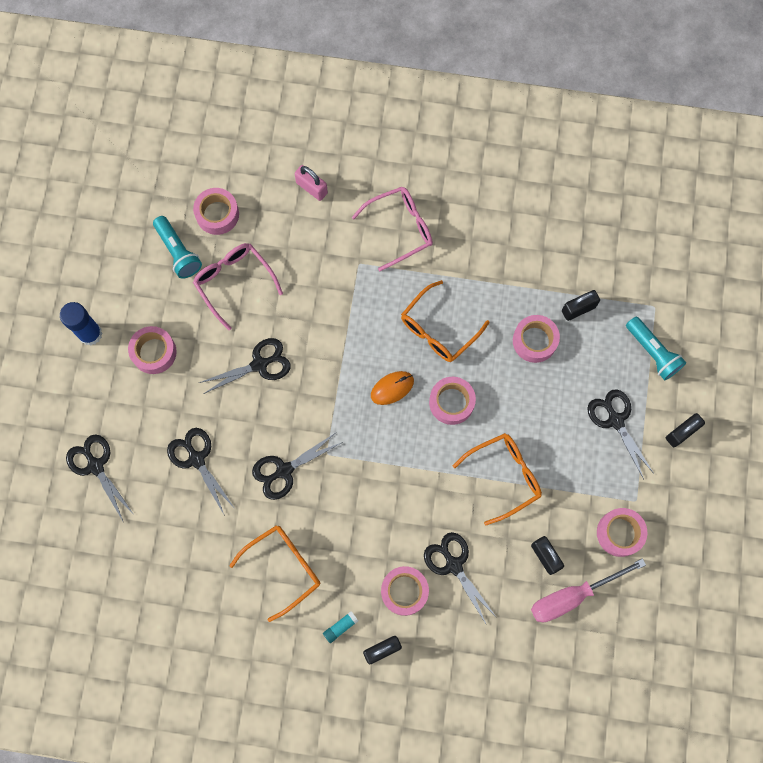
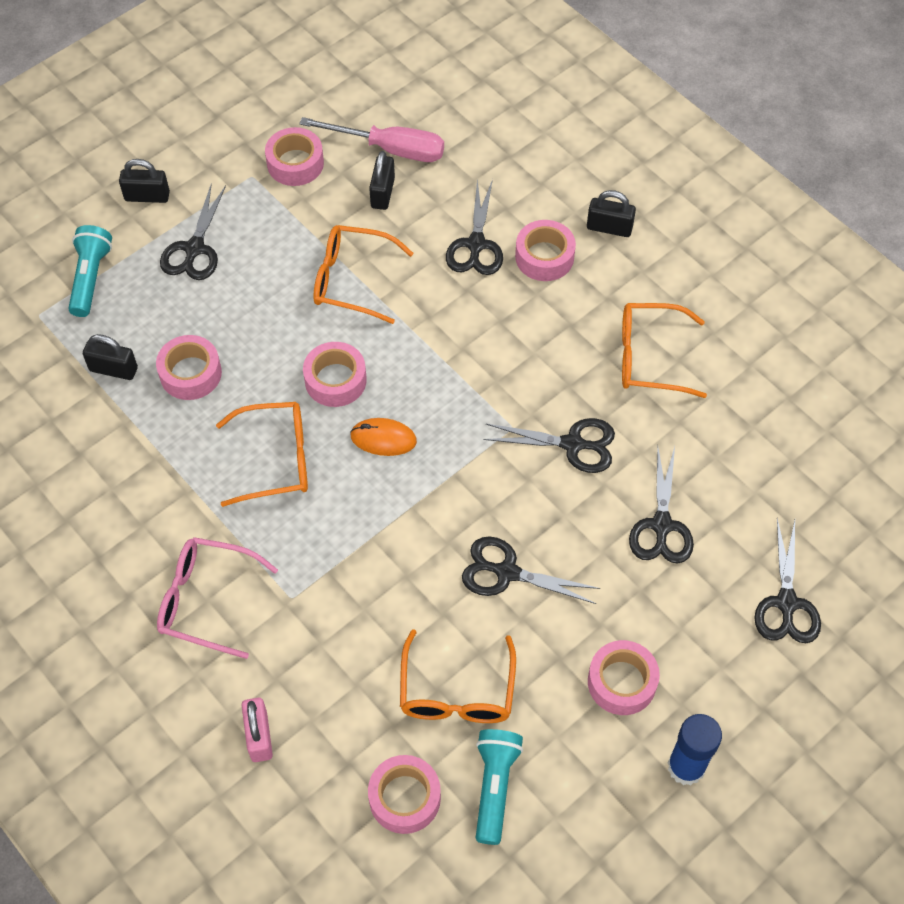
camera: 140 degrees left, 15 degrees down
pink glasses [193,243,283,330] -> orange glasses [400,629,516,723]
turquoise glue stick [323,611,358,643] -> none

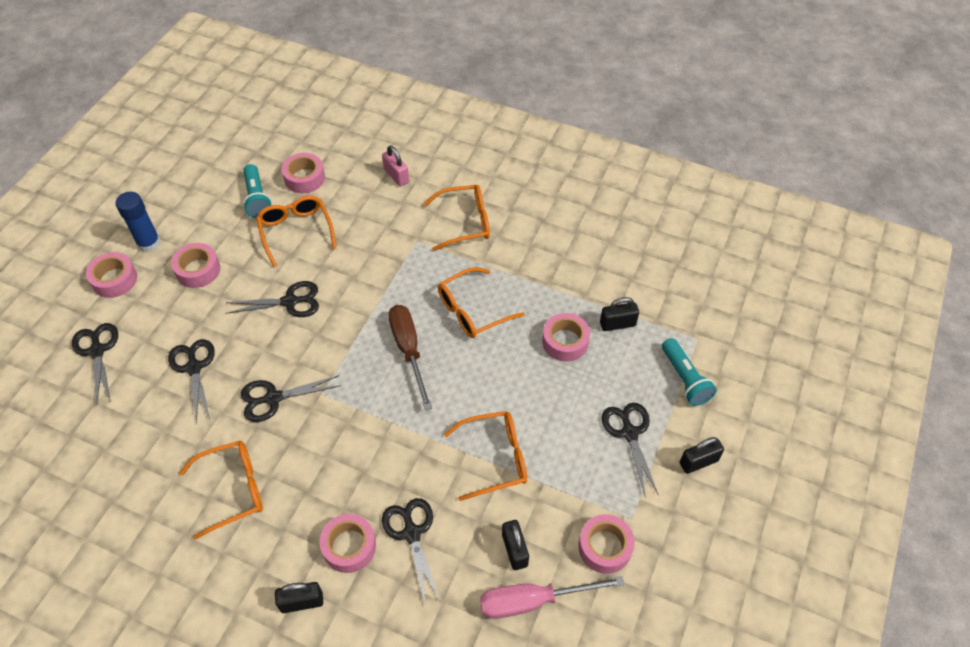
camera: 155 degrees right, 5 degrees down
pink glasses [157,537,278,659] -> orange glasses [424,185,490,251]
pink tape [303,342,367,407] -> pink tape moved to [86,252,137,298]
orange mouse [350,418,417,456] -> brown screwdriver [388,305,432,410]

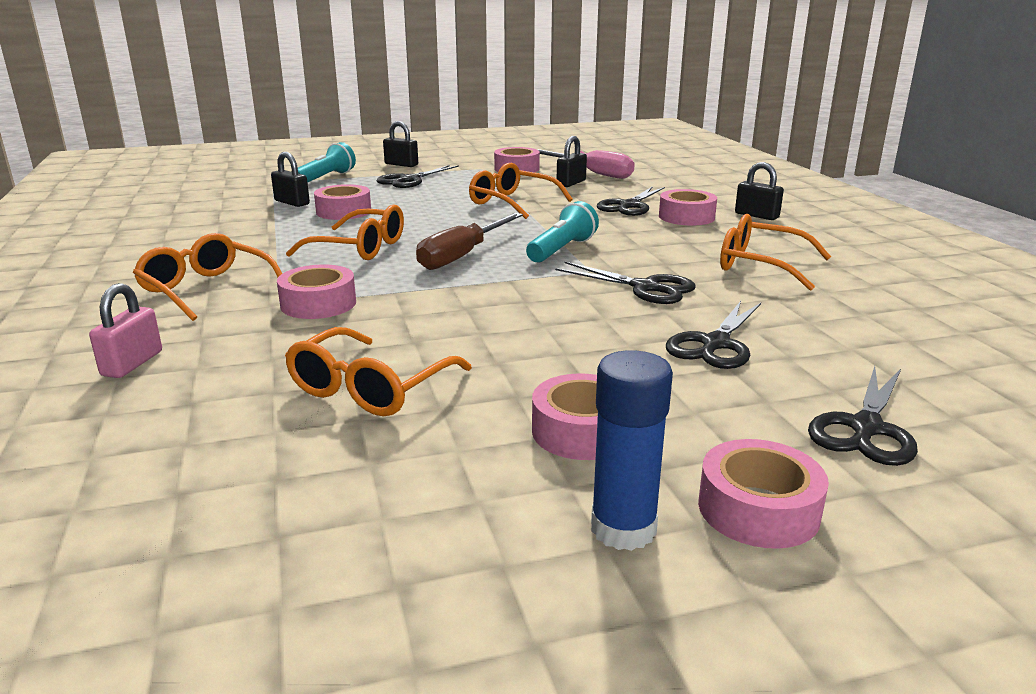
camera: 130 degrees left, 30 degrees down
black scissors [226,281,319,317] -> none
turquoise flashlight [243,164,272,218] -> turquoise flashlight moved to [526,201,599,263]
pink tape [282,153,325,193] -> pink tape moved to [277,265,356,319]

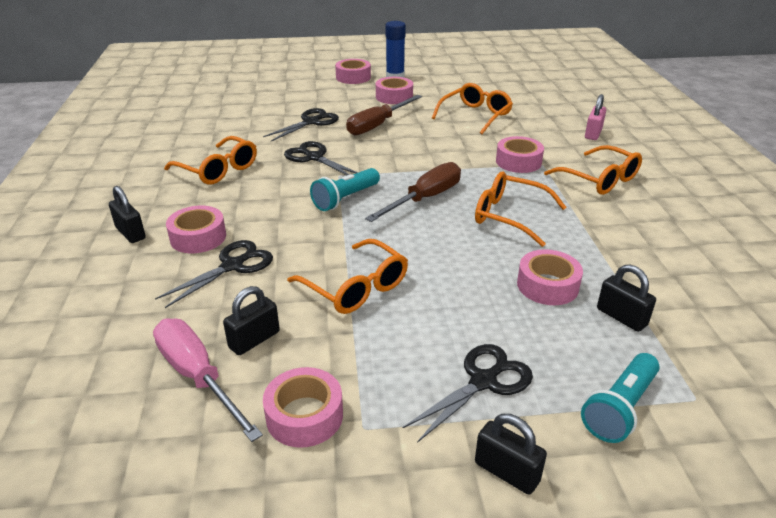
camera: 170 degrees left, 10 degrees up
black scissors [808,366,918,466] -> none
none -> brown screwdriver [346,95,422,135]

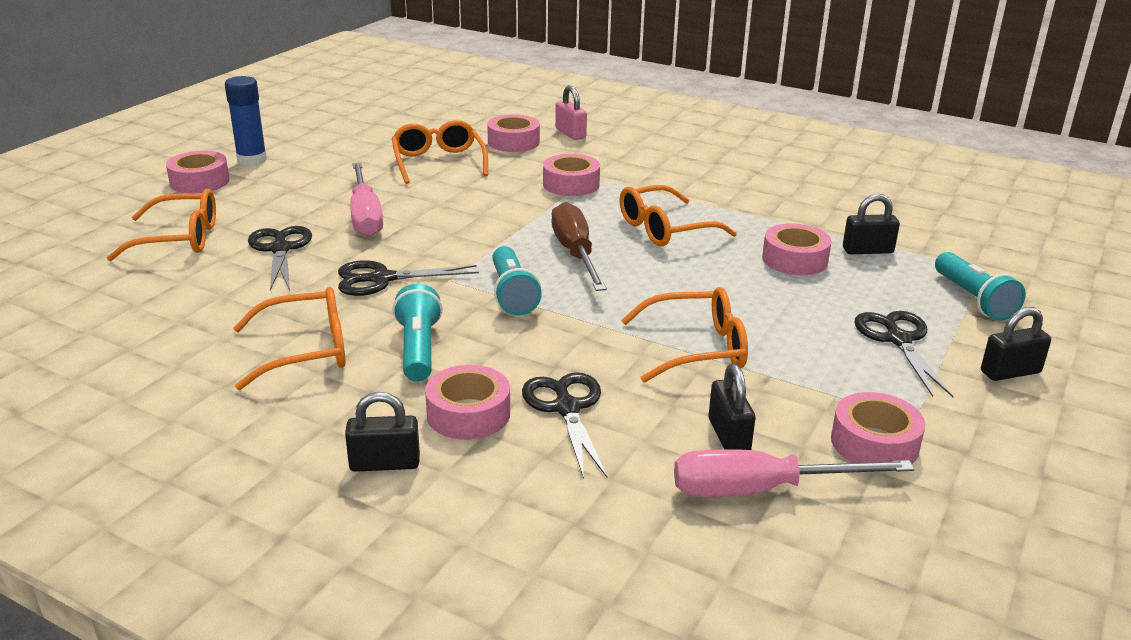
camera: 55 degrees left, 5 degrees down
brown screwdriver [346,95,422,135] -> pink screwdriver [350,163,383,237]
pink tape [376,77,413,104] -> pink tape moved to [487,114,540,152]
orange glasses [544,145,642,195] -> orange glasses moved to [107,189,216,261]
none -> turquoise flashlight [392,284,443,382]

